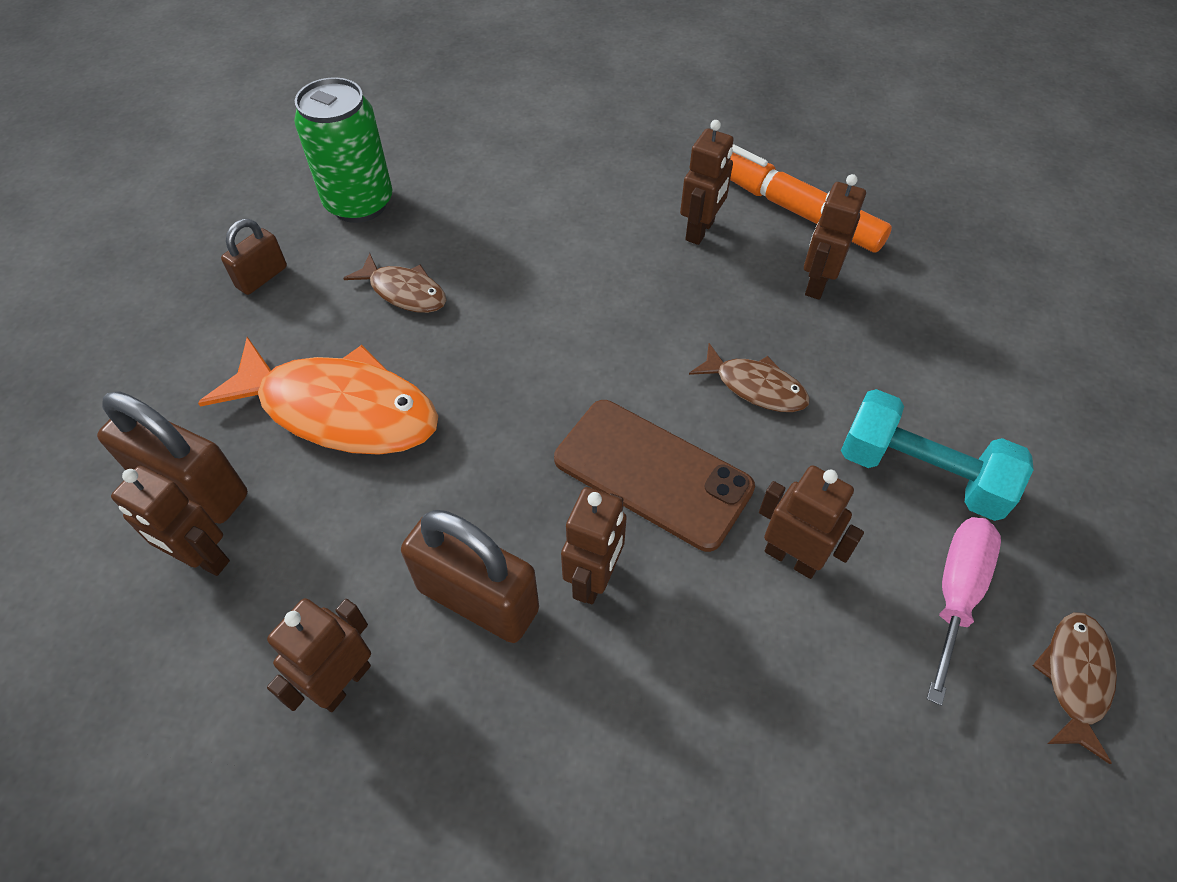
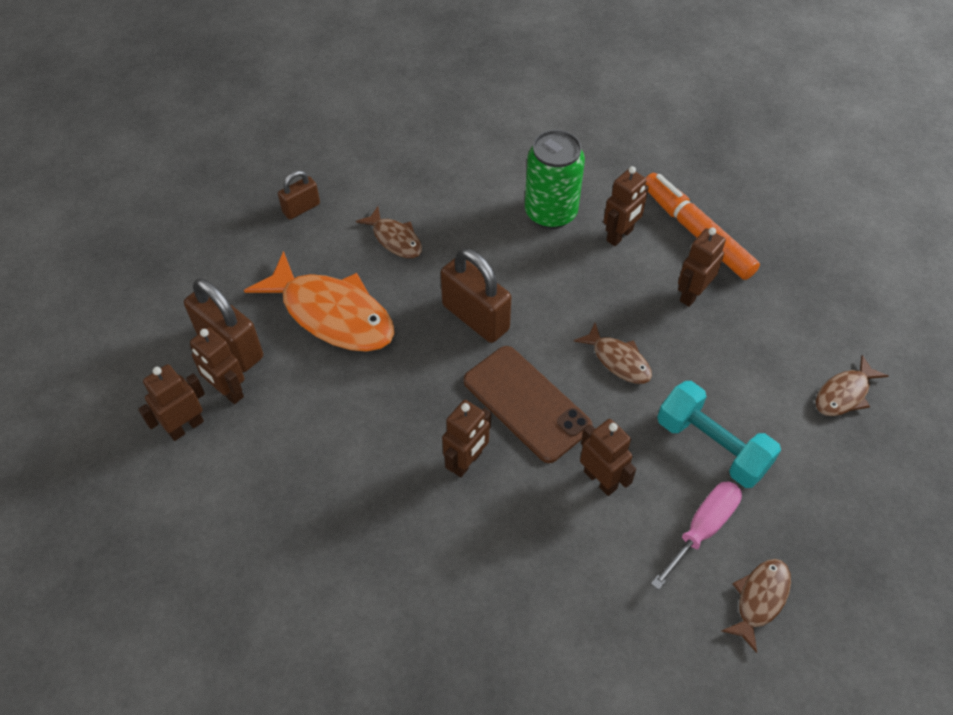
camera: 15 degrees right, 0 degrees up
brown robot [267,598,371,712] -> brown robot moved to [138,364,205,441]
green can [294,77,393,223] -> green can moved to [525,130,585,229]
brown padlock [401,510,539,643] -> brown padlock moved to [441,248,511,343]
none -> brown fish [816,355,888,416]

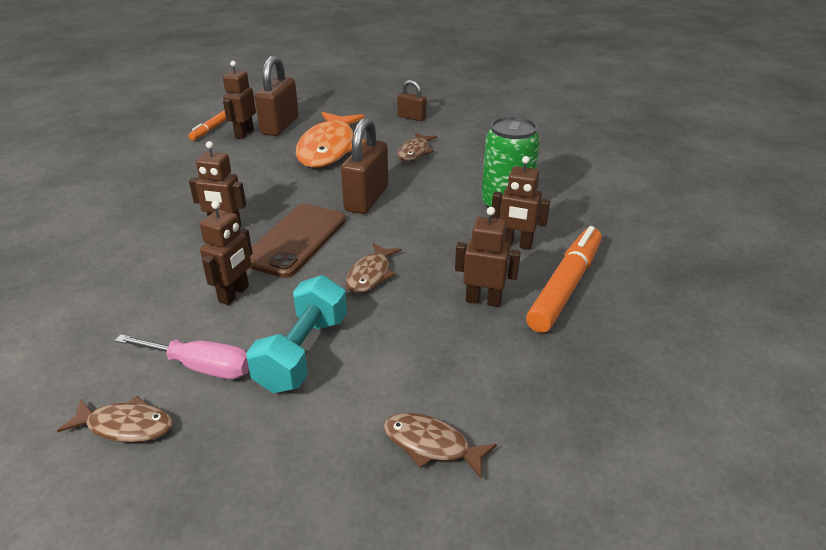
camera: 65 degrees right, 20 degrees down
brown robot [138,364,205,441] -> orange marker [188,110,226,141]

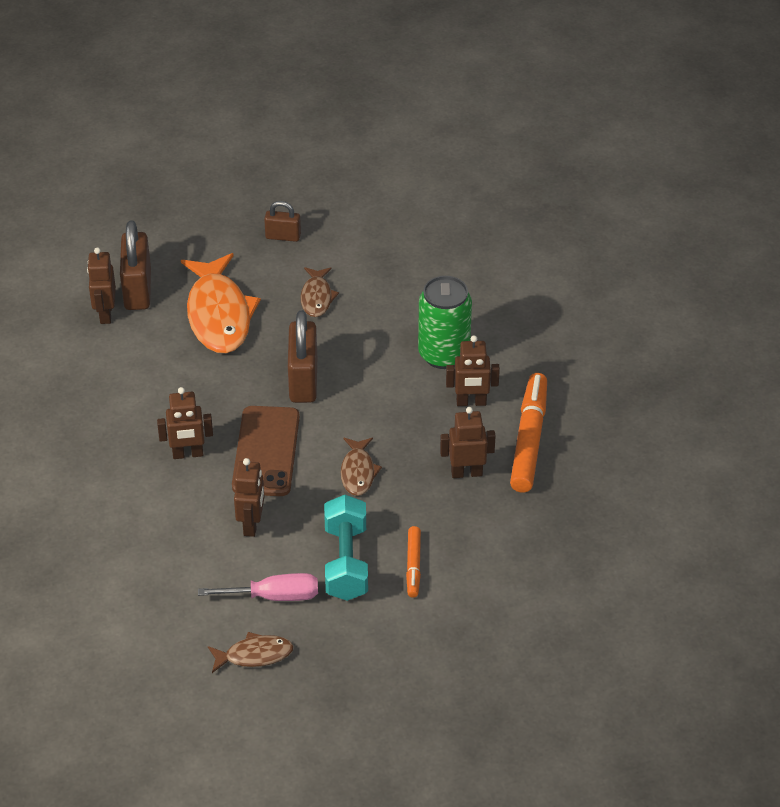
camera: 20 degrees left, 10 degrees up
orange marker [188,110,226,141] -> orange marker moved to [406,526,421,598]
brown fish [384,413,497,478] -> none

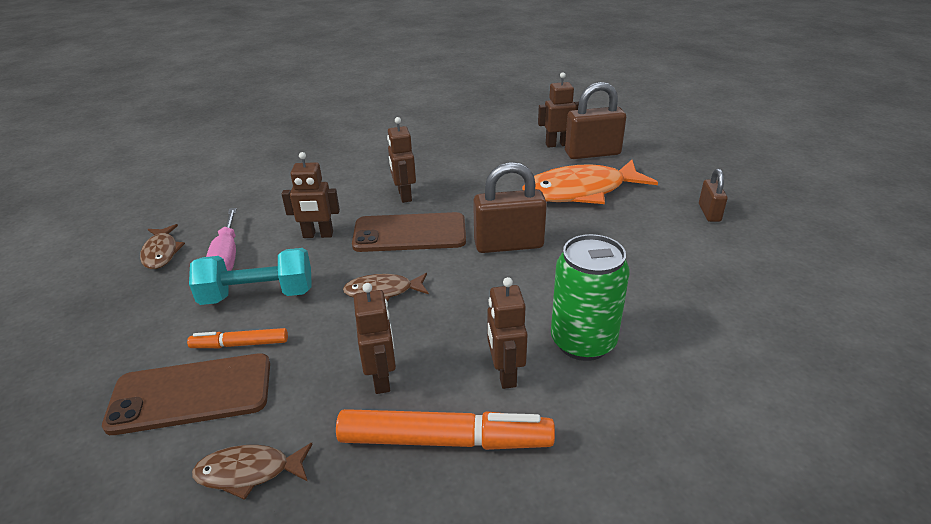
camera: 85 degrees right, 10 degrees down
brown fish [300,267,339,317] -> brown fish moved to [192,443,313,500]
none -> brown phone [102,353,270,435]

